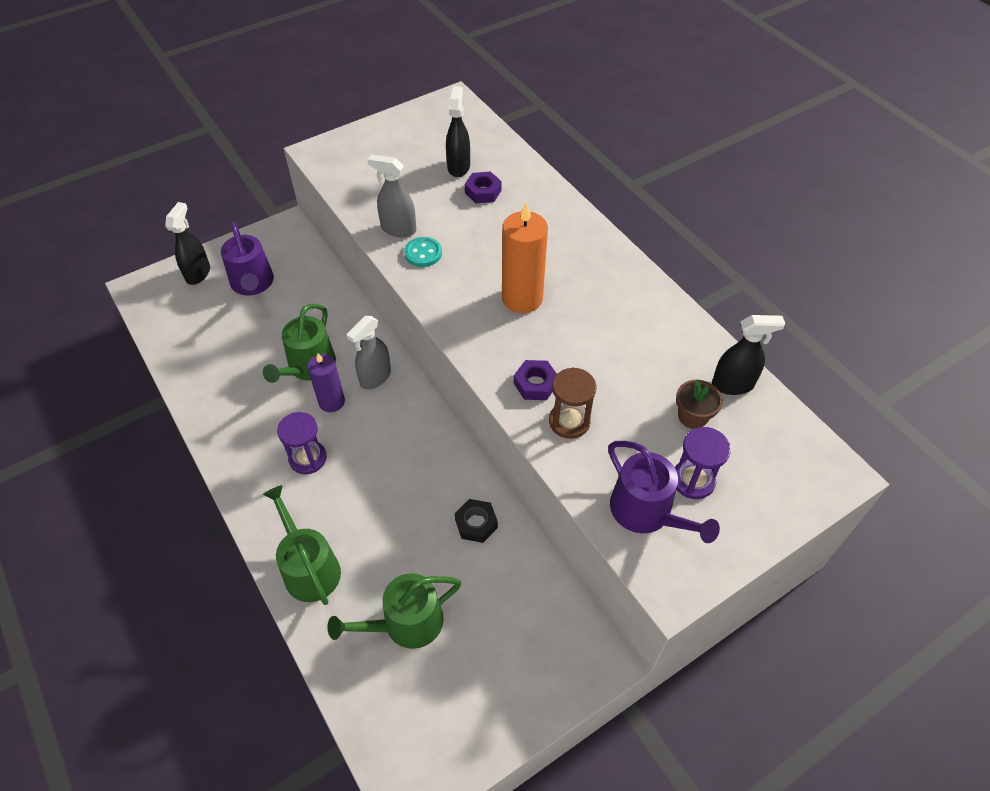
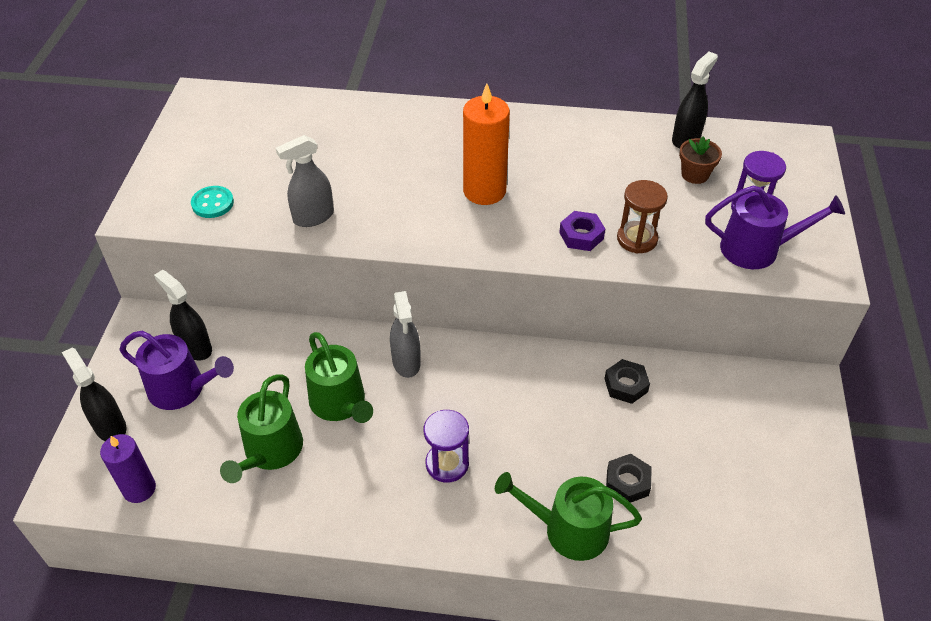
camera: 50 degrees left, 5 degrees down
purple candle [307,353,345,412] -> purple candle moved to [100,434,156,503]
green watering can [327,573,461,649] -> green watering can moved to [220,375,303,483]
turquoise button [404,237,442,267] -> turquoise button moved to [191,186,234,218]
black spray bottle [446,86,470,177] -> black spray bottle moved to [154,270,212,360]
purple nut [465,172,502,203] -> none
none -> black nut [606,454,652,503]

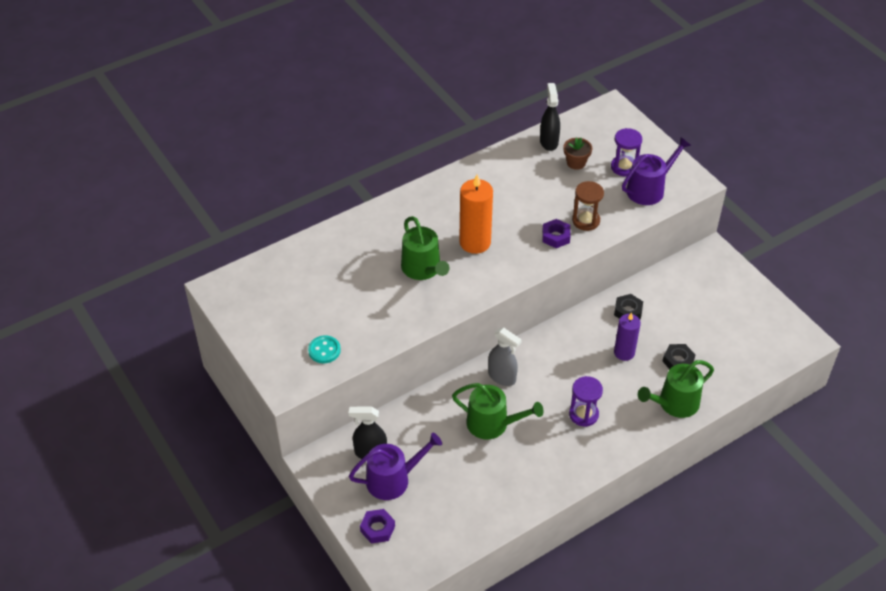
camera: 40 degrees left, 0 degrees up
black spray bottle [62,347,126,441] -> purple nut [360,509,395,544]
purple candle [100,434,156,503] -> purple candle moved to [614,312,641,361]
green watering can [220,375,303,483] -> green watering can moved to [401,216,449,280]
grey spray bottle [276,135,334,227] -> none

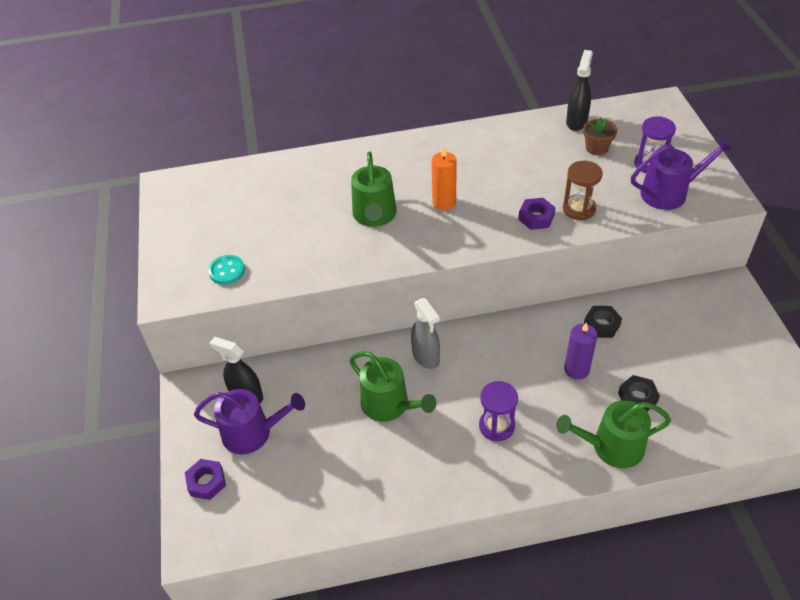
camera: 25 degrees right, 0 degrees up
orange candle [459,175,493,254] -> orange candle [432,147,457,210], size x0.66

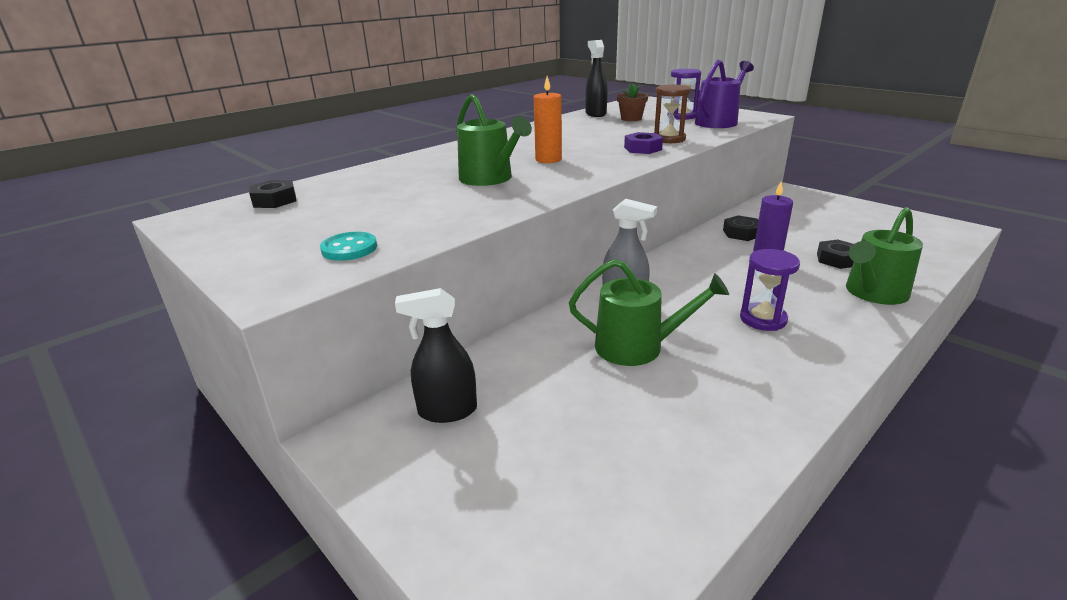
camera: 35 degrees left, 20 degrees down
purple nut [185,459,226,500] -> none
purple watering can [194,389,305,454] -> none
none -> black nut [249,180,297,208]

